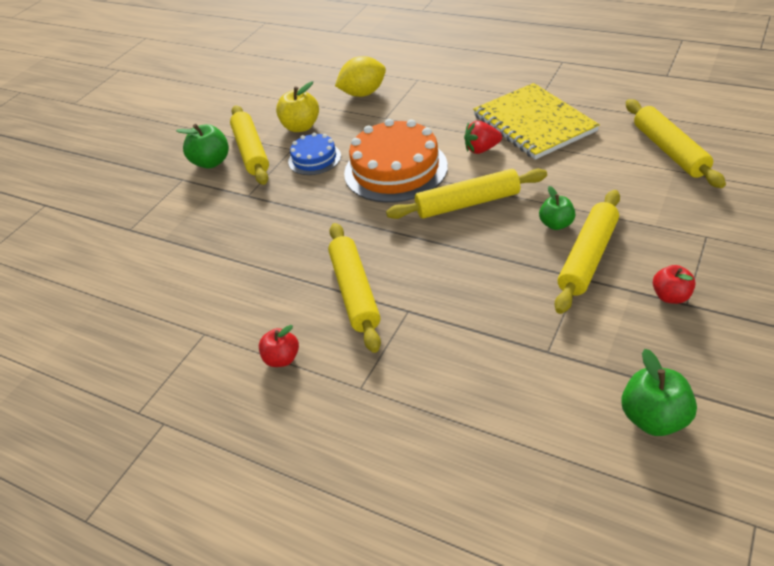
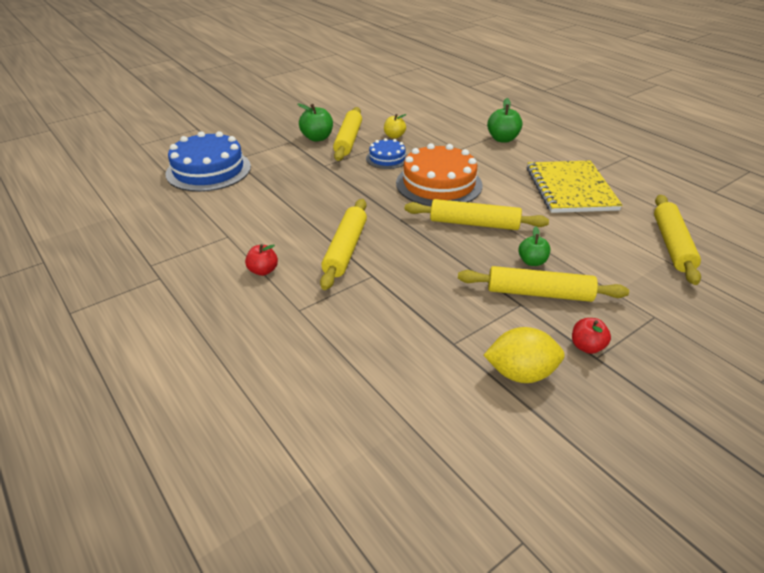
camera: 20 degrees right, 5 degrees down
yellow apple [276,81,319,132] -> yellow apple [384,114,406,139], size x0.66
yellow lemon [335,56,386,97] -> yellow lemon moved to [484,327,565,383]
red strawberry [464,121,502,154] -> none
yellow rolling pin [555,190,620,314] -> yellow rolling pin turned 45 degrees clockwise [458,266,629,302]
green apple [621,349,697,436] -> green apple moved to [487,98,523,143]
none -> blue cake [166,131,251,192]

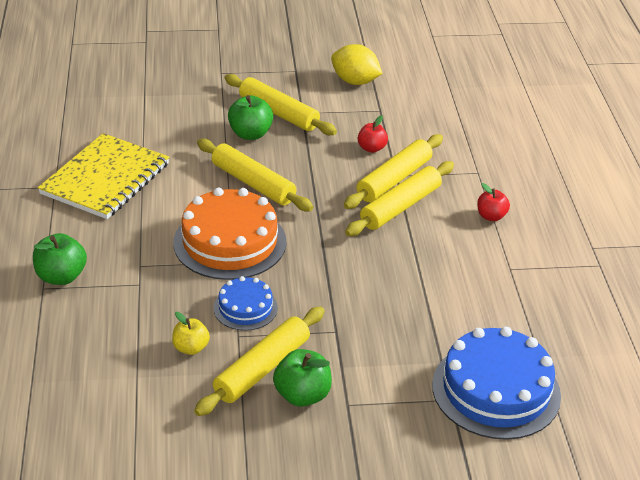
camera: 150 degrees left, 0 degrees up
green apple [518,227,550,266] -> green apple [228,95,273,140], size x1.51
red apple [572,318,611,354] -> red apple moved to [358,116,388,153]
yellow rolling pin [654,195,701,285] -> yellow rolling pin moved to [344,134,443,209]

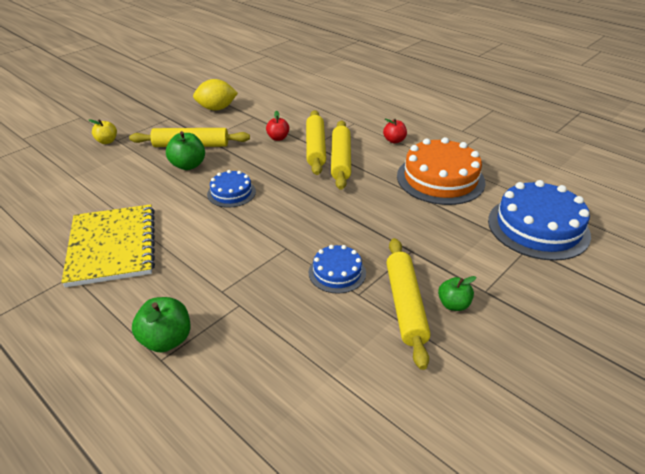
camera: 40 degrees left, 0 degrees up
yellow apple [172,312,210,355] -> yellow apple moved to [89,119,117,144]
orange cake [173,187,286,280] -> orange cake moved to [397,137,486,205]
yellow rolling pin [197,139,313,211] -> blue cake [207,170,256,208]
green apple [273,349,332,407] -> green apple [438,276,476,311], size x0.66

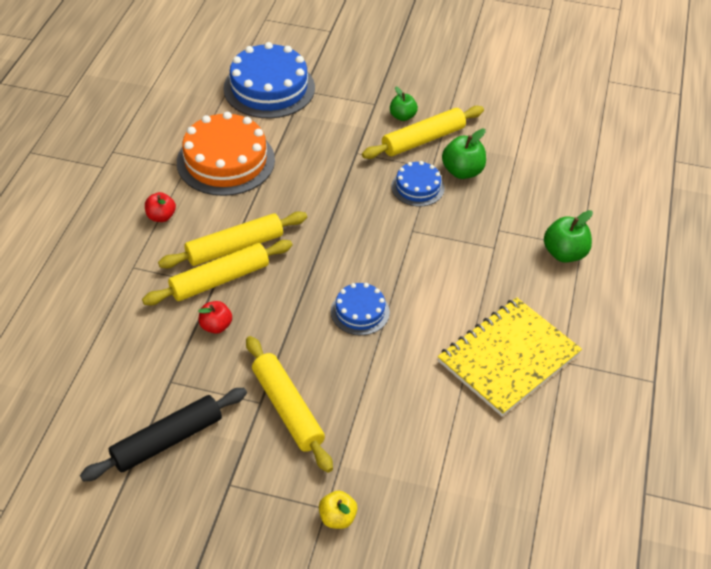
camera: 120 degrees left, 10 degrees up
green apple [166,131,205,170] -> green apple moved to [442,129,486,179]
yellow lemon [193,79,238,110] -> black rolling pin [80,388,247,481]

